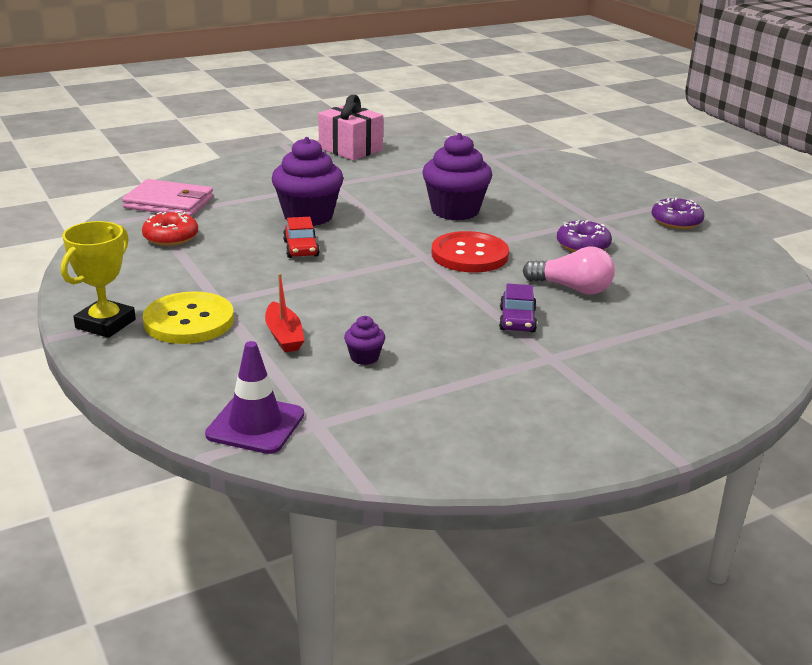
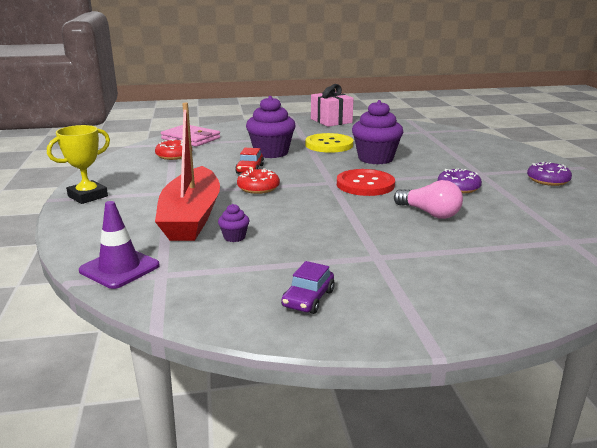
camera: 20 degrees right, 5 degrees down
yellow button [143,292,234,344] -> yellow button moved to [305,133,353,153]
red boat [265,273,305,352] -> red boat [155,103,220,241], size x2.33
purple car [499,284,537,332] -> purple car moved to [281,261,335,314]
none -> red donut [237,168,280,194]

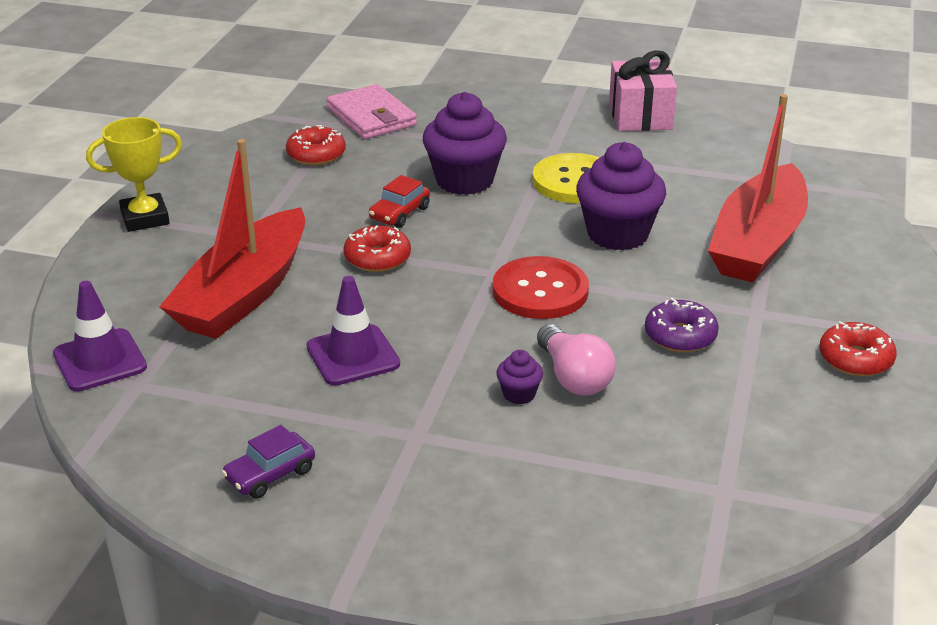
camera: 25 degrees right, 10 degrees up
purple cupcake [218,204,249,242] -> purple cupcake moved to [496,350,543,404]
purple donut [527,162,572,186] -> red donut [819,321,897,376]
none -> purple traffic cone [306,276,400,386]
none -> red boat [708,94,808,283]

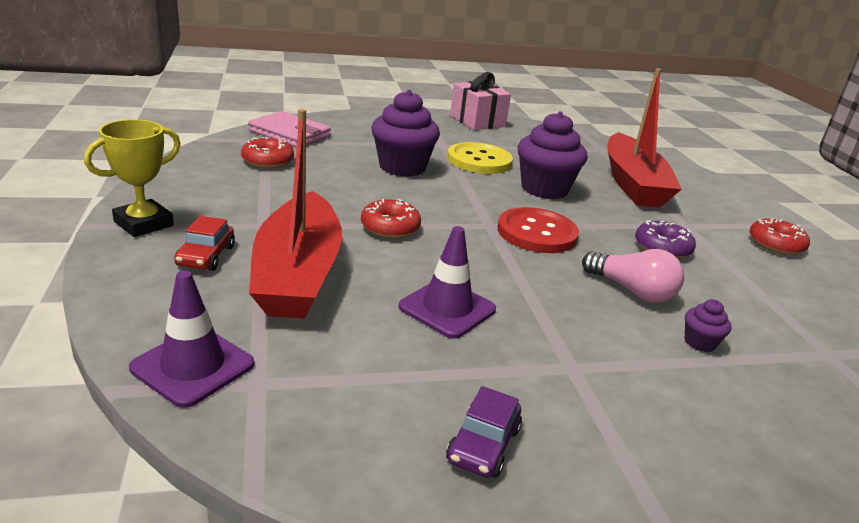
camera: 30 degrees left, 5 degrees down
red car [369,175,430,228] -> red car moved to [174,216,235,271]
purple cupcake [496,350,543,404] -> purple cupcake moved to [685,299,732,352]

